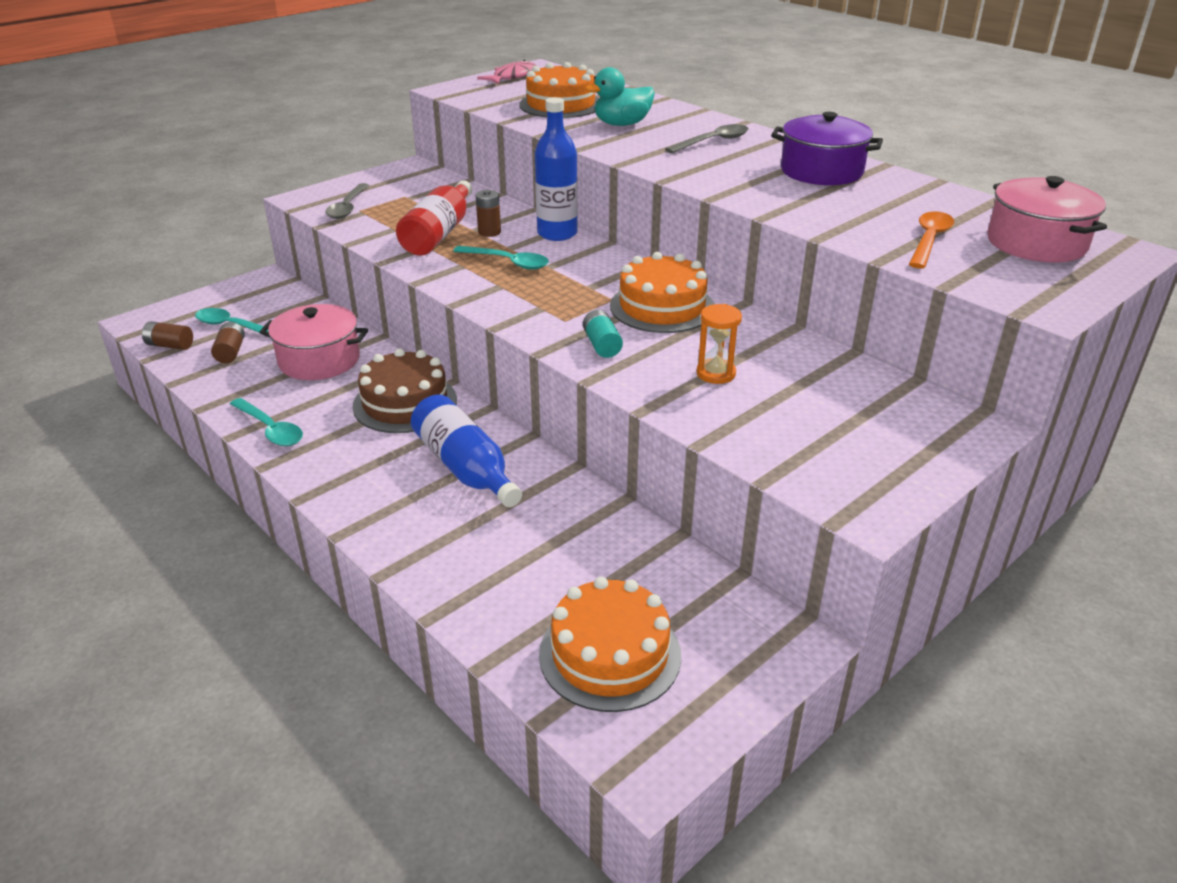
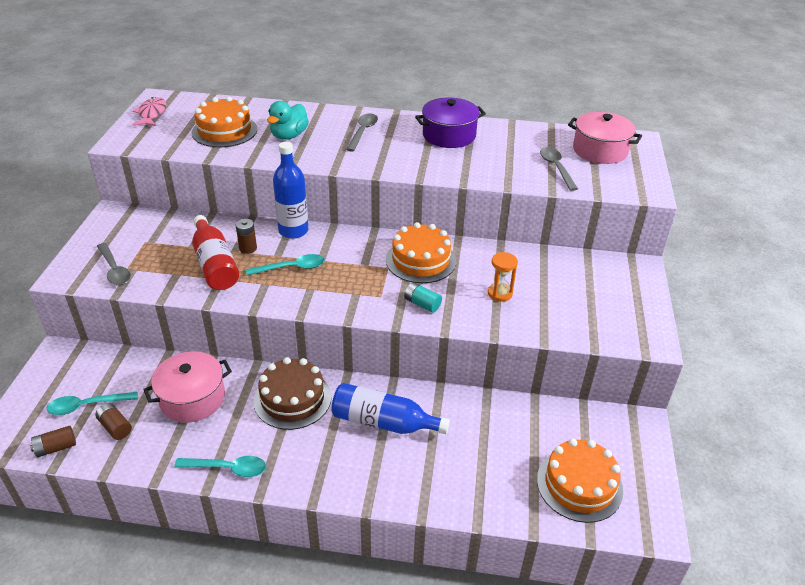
camera: 40 degrees left, 5 degrees up
orange spoon [909,211,954,269] -> grey spoon [540,147,578,191]

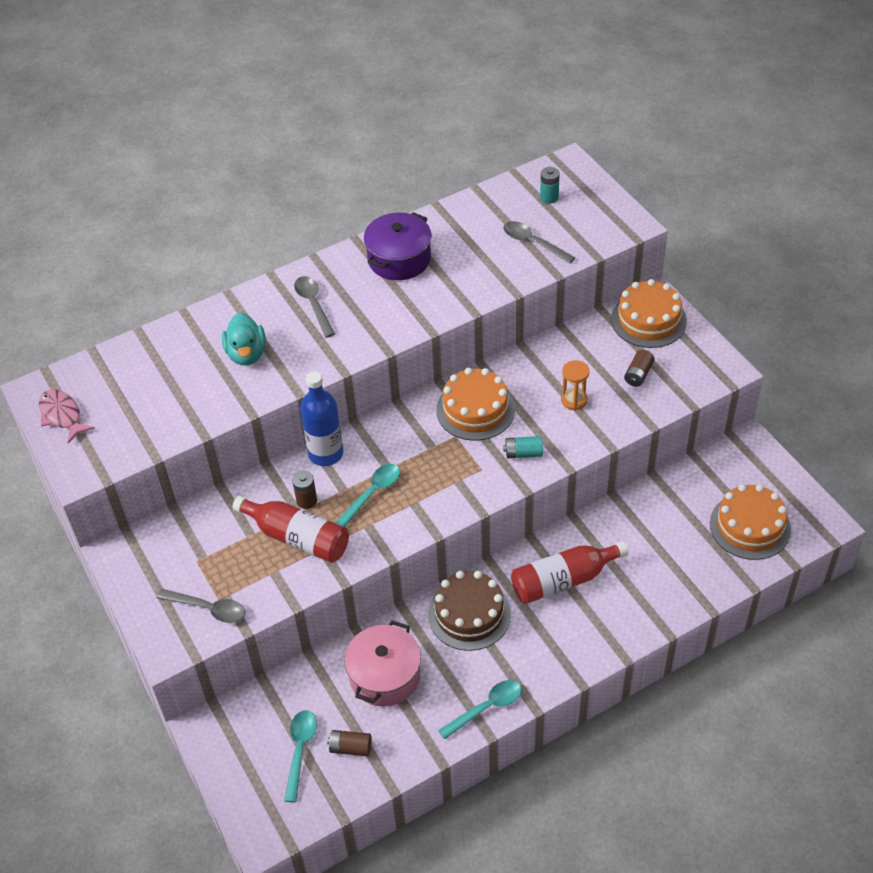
camera: 35 degrees left, 10 degrees up
brown battery [30,426,76,458] -> brown battery moved to [624,350,654,387]
turquoise spoon [46,392,138,415] -> turquoise spoon turned 150 degrees clockwise [284,710,317,802]
orange cake [192,96,257,147] -> orange cake moved to [611,279,687,348]
blue bottle [332,383,450,434] -> red bottle [511,541,628,604]
pink pot [568,112,642,164] -> turquoise battery [540,167,560,204]

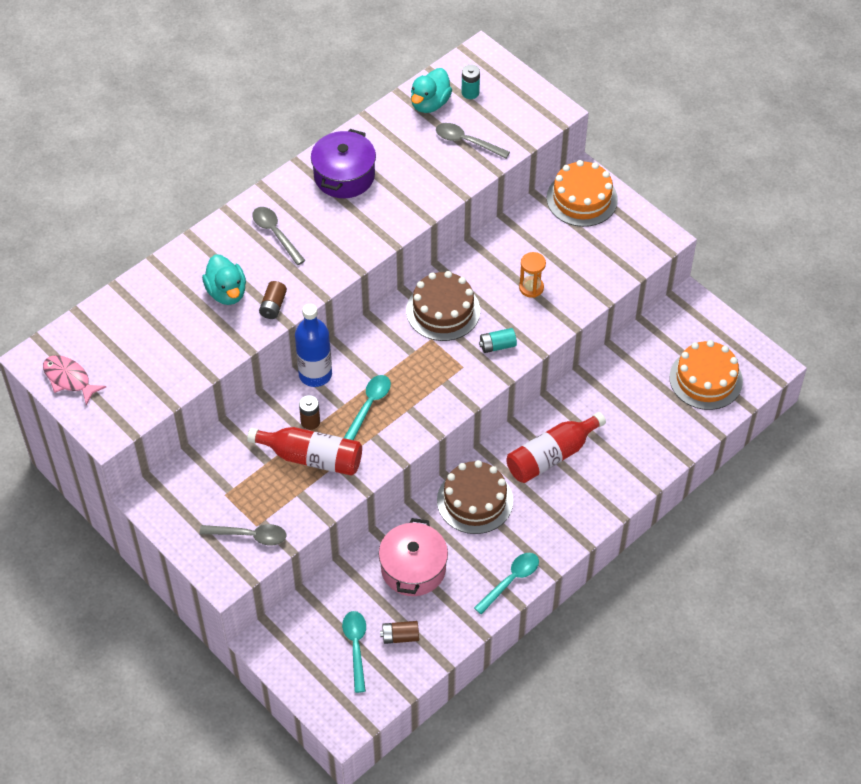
camera: 15 degrees left, 5 degrees up
orange cake [436,368,515,441] -> brown cake [406,271,480,341]
brown battery [624,350,654,387] -> brown battery moved to [259,281,287,319]
none -> turquoise duck [411,68,452,113]

